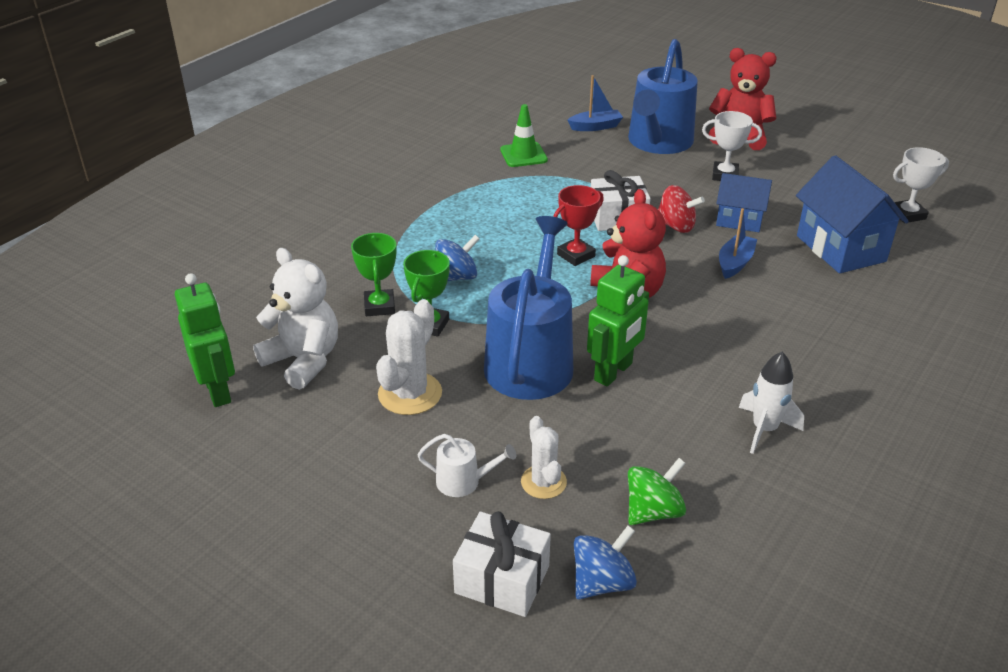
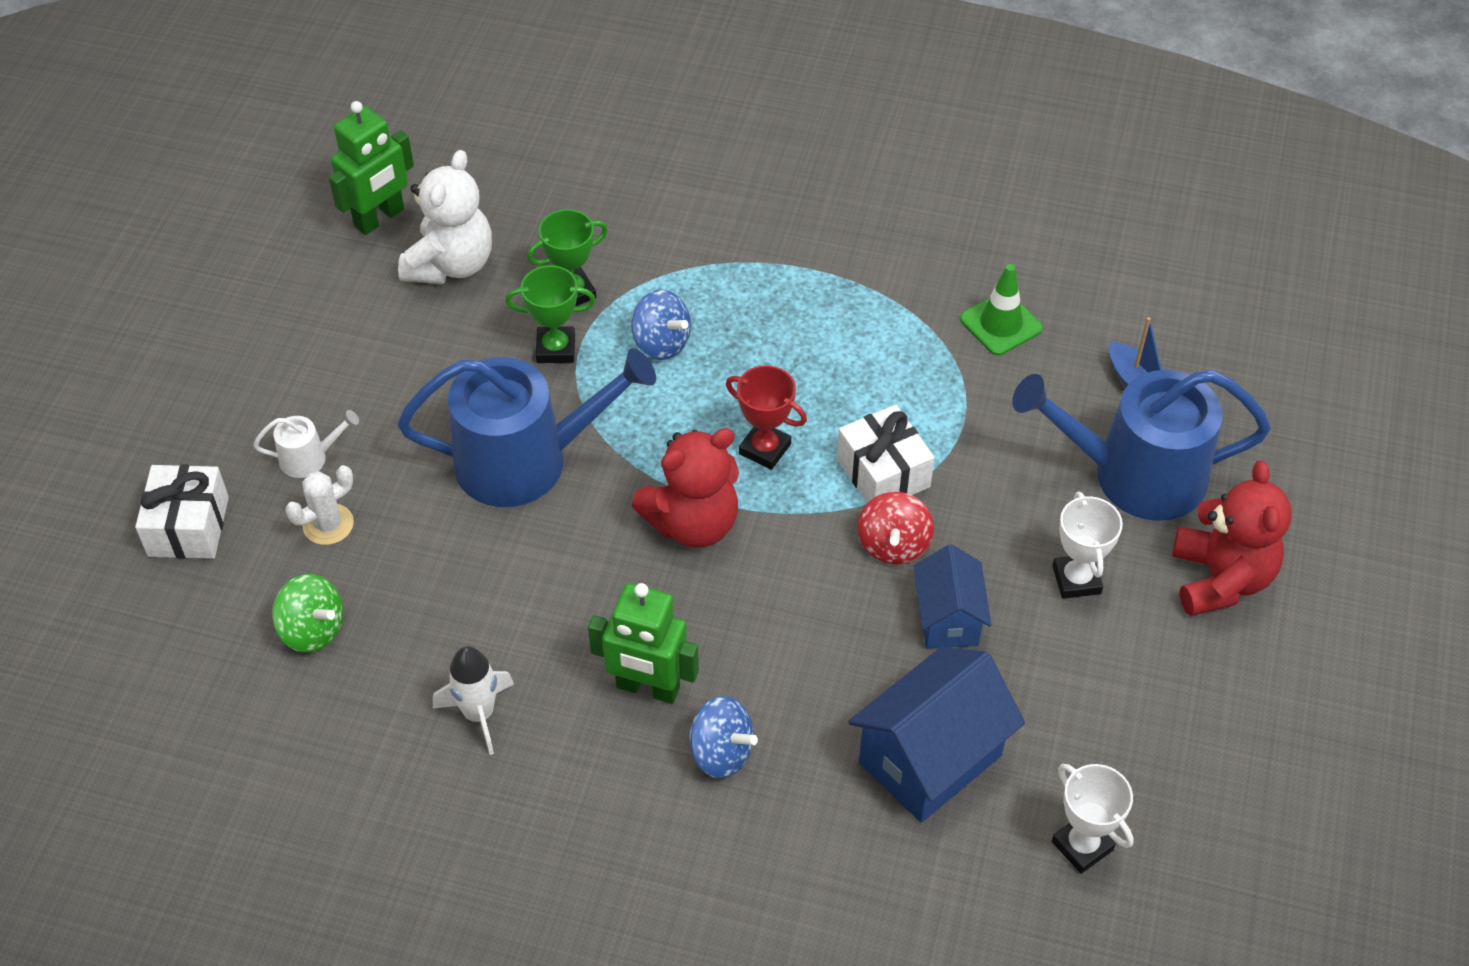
camera: 70 degrees right, 15 degrees up
white cactus [376,299,442,415] -> none
white watering can [418,434,516,497] -> white watering can turned 90 degrees counterclockwise [253,410,359,478]
blue spinning top [574,526,637,600] -> blue spinning top moved to [688,696,758,779]
green robot [587,255,649,387] -> green robot moved to [588,583,699,704]
blue boat [719,208,757,279] -> none

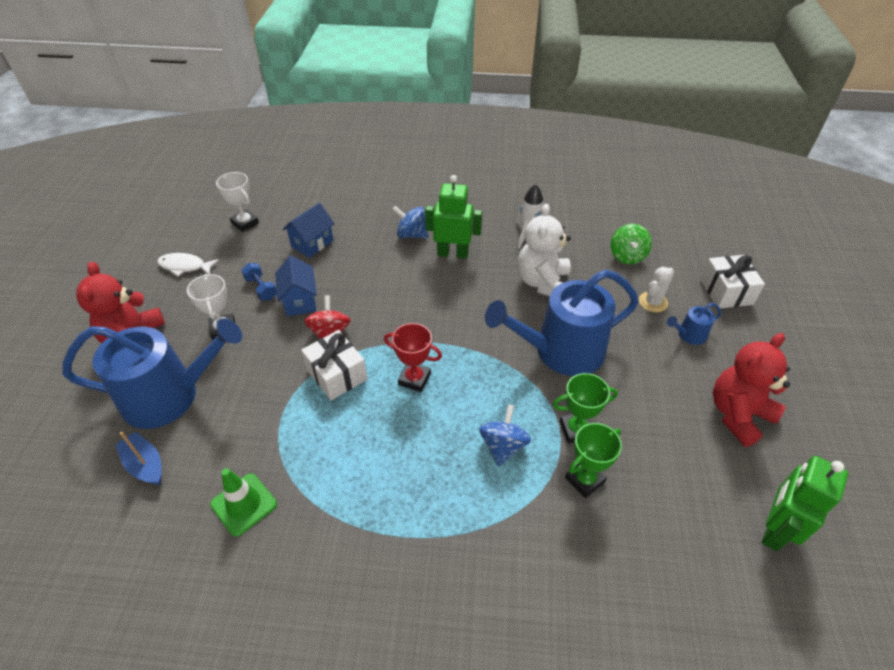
camera: 170 degrees right, 5 degrees down
white watering can [253,410,359,478] -> blue watering can [667,303,721,345]
green spinning top [272,574,343,652] -> green spinning top turned 105 degrees counterclockwise [611,224,652,264]
white teddy bear [398,150,492,284] -> white teddy bear moved to [518,204,571,297]
blue spinning top [631,289,691,360] -> blue spinning top turned 75 degrees clockwise [479,404,531,466]
red teddy bear [632,428,739,548] -> red teddy bear moved to [713,333,790,447]
blue house [848,647,1025,823] -> blue house [283,203,335,258], size x0.61
none -> white fish [157,253,219,277]
none -> blue dumbbell [241,263,277,300]

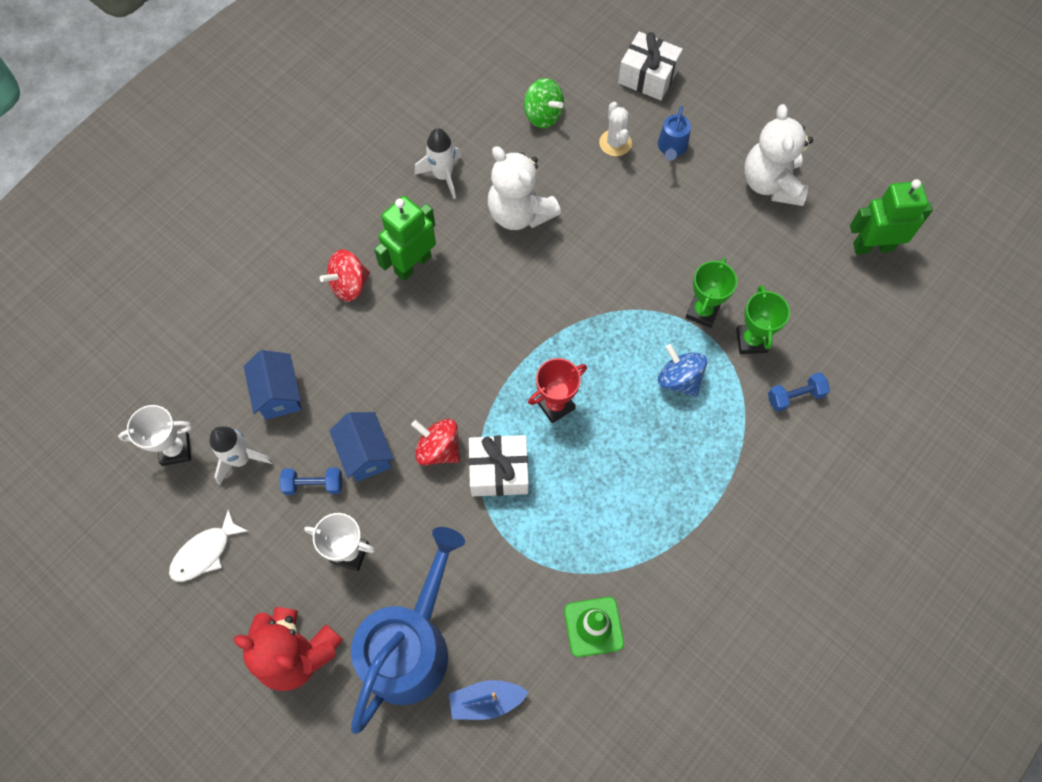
camera: 55 degrees left, 20 degrees up
blue house [275,255,317,316] -> blue house turned 45 degrees clockwise [329,412,394,482]
blue spinning top [392,206,429,238] -> red spinning top [320,250,370,301]
blue watering can [485,270,639,376] -> none
red teddy bear [713,333,790,447] -> white teddy bear [744,104,813,206]
green robot [762,456,848,551] -> green robot turned 105 degrees clockwise [850,179,933,255]
none -> white rocket [210,426,274,485]
none -> blue dumbbell [768,372,830,412]

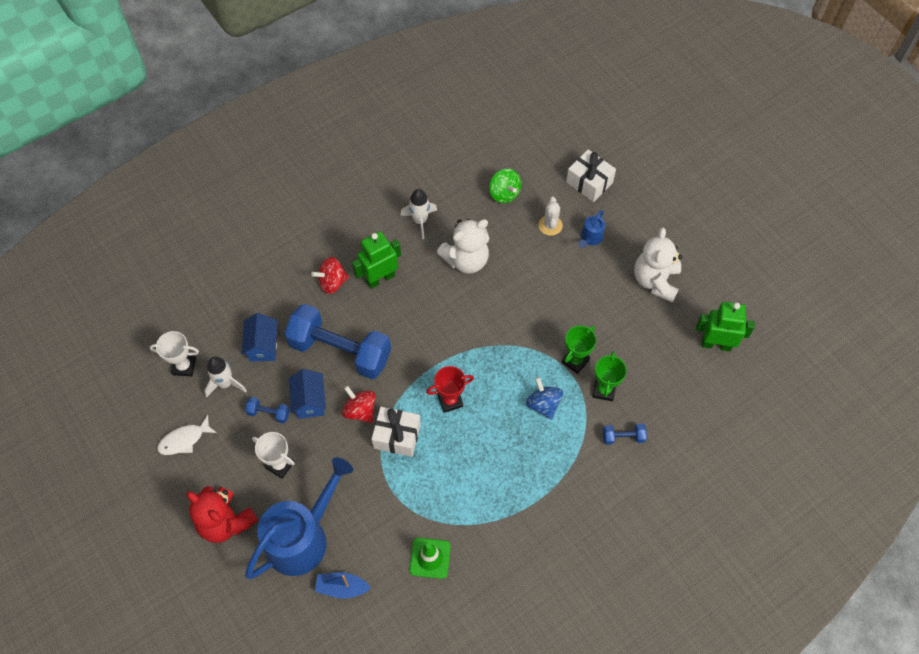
camera: 15 degrees right, 5 degrees down
white teddy bear [488,146,561,230] -> white teddy bear turned 90 degrees counterclockwise [437,219,489,274]
none -> blue dumbbell [284,304,391,379]

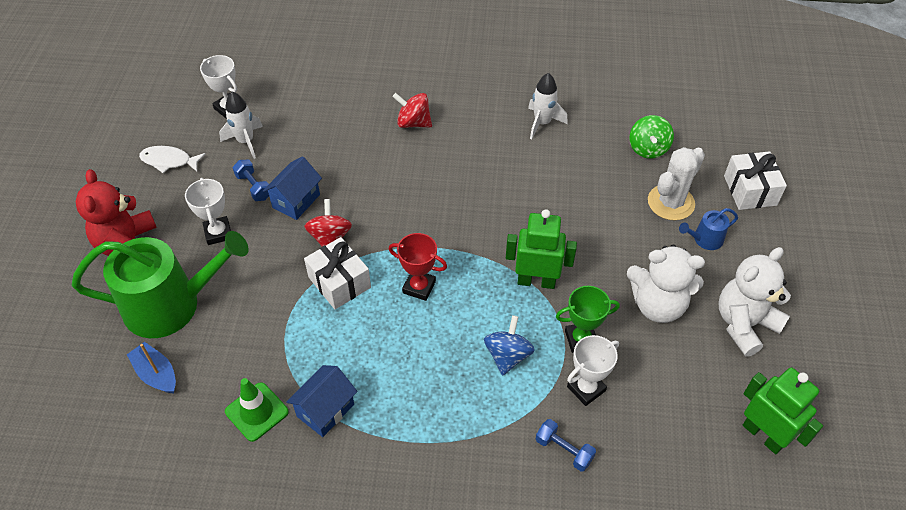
camera: 40 degrees right, 10 degrees down
blue house [242,313,278,361] -> blue house moved to [286,365,357,437]
blue watering can [245,457,353,579] -> green watering can [71,231,249,338]
blue dumbbell [284,304,391,379] -> none
green robot [352,231,401,289] -> green robot moved to [506,209,577,289]
white teddy bear [437,219,489,274] -> white teddy bear moved to [627,245,705,323]
white cactus [538,197,563,236] -> white cactus [648,147,705,221], size x1.54
green trophy [593,351,627,401] -> white trophy [567,335,619,406]

